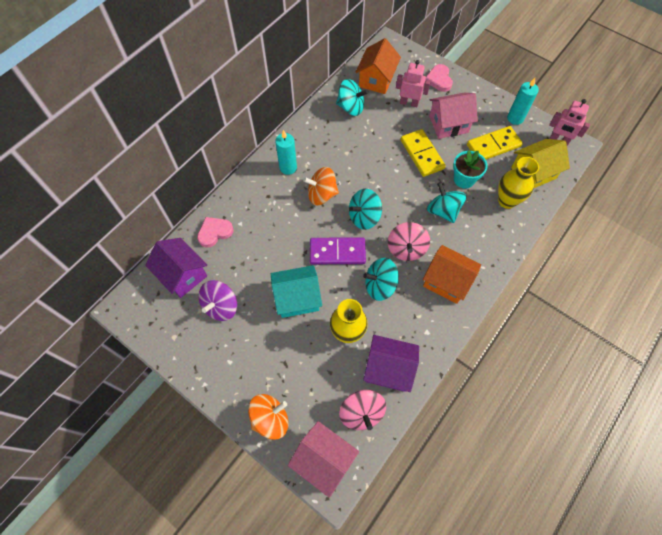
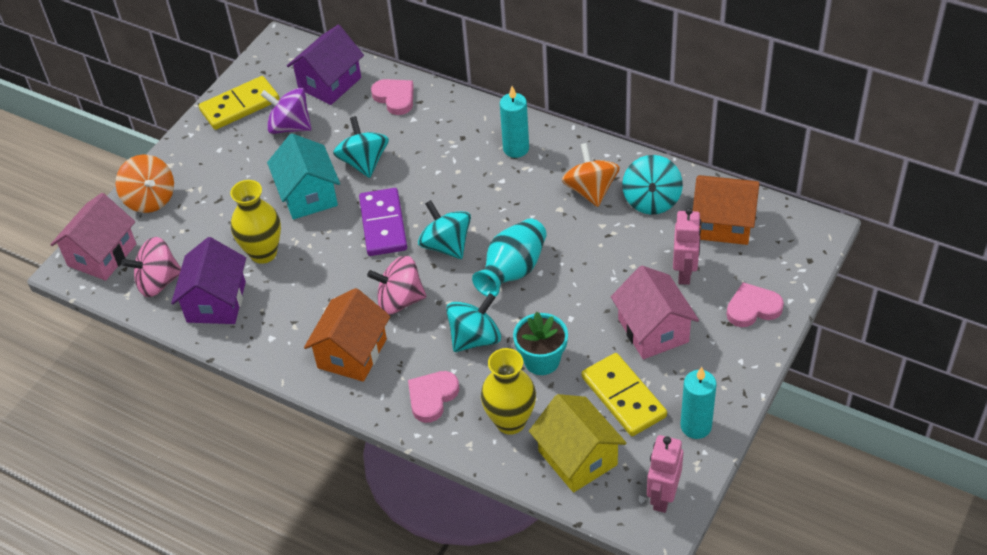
camera: 85 degrees right, 15 degrees down
orange spinning top [303,167,339,205] -> orange spinning top moved to [562,143,620,207]
turquoise spinning top [363,258,399,301] -> turquoise spinning top moved to [333,116,389,178]
yellow domino [401,129,446,177] -> yellow domino moved to [199,76,279,130]
none -> pink heart [408,371,459,423]
none -> turquoise vase [472,218,547,297]

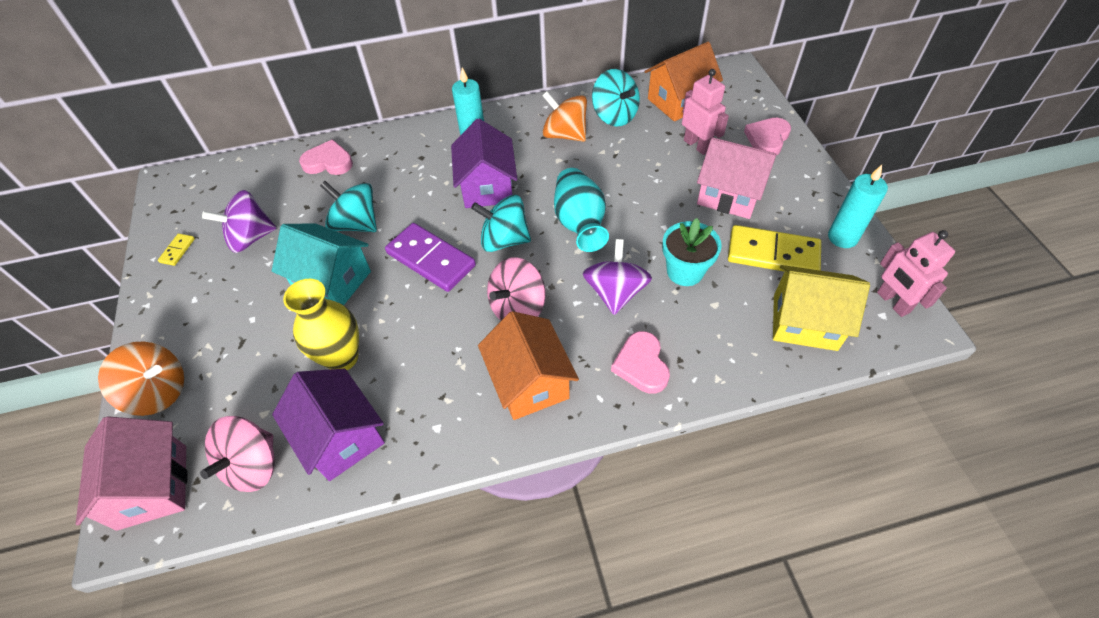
camera: 45 degrees left, 5 degrees up
yellow domino [199,76,279,130] -> yellow domino [158,233,195,266], size x0.44
purple house [287,25,364,105] -> purple house moved to [451,119,517,208]
turquoise spinning top [446,293,501,352] -> purple spinning top [582,239,652,315]
yellow vase [481,348,536,435] -> none

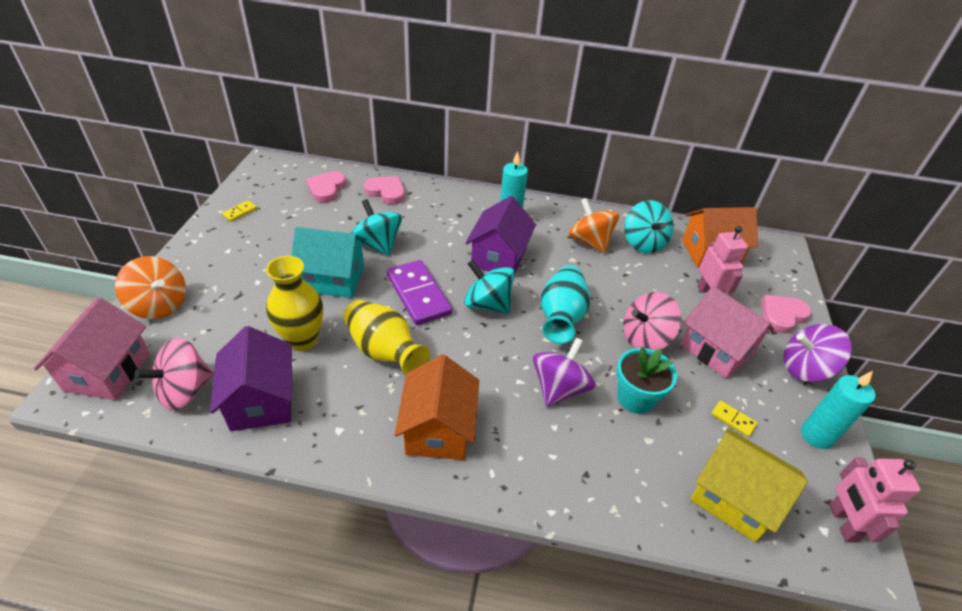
camera: 20 degrees right, 10 degrees down
purple spinning top [202,190,276,253] -> purple spinning top moved to [784,324,852,382]
turquoise house [272,223,371,305] -> turquoise house turned 45 degrees counterclockwise [291,227,366,298]
pink spinning top [487,257,546,320] -> pink spinning top moved to [623,292,682,351]
pink heart [611,331,670,394] -> pink heart moved to [306,171,346,203]
yellow domino [728,225,821,272] -> yellow domino [711,401,757,437], size x0.44
none -> yellow vase [343,300,430,375]

